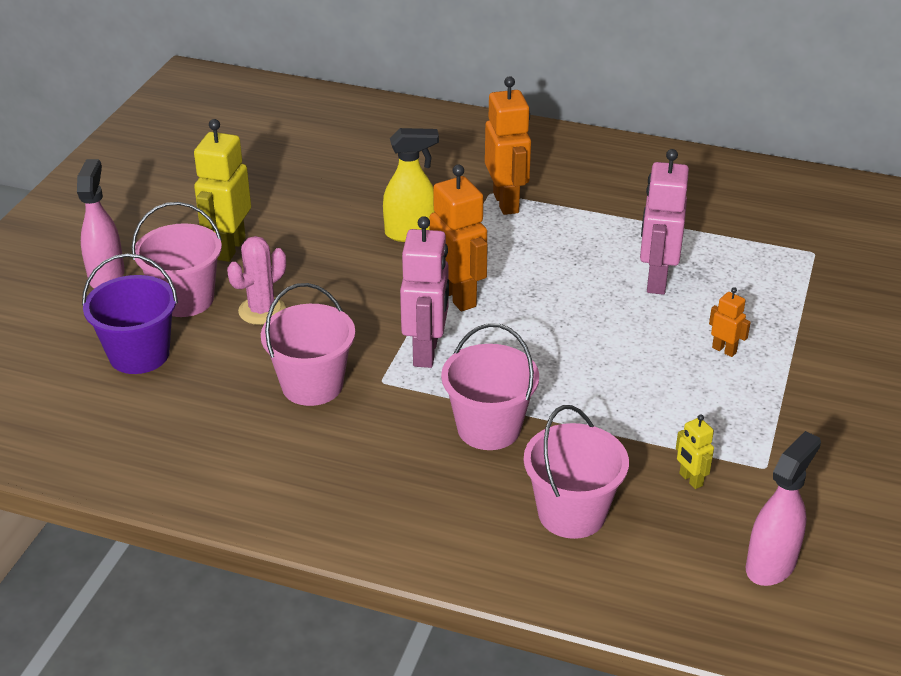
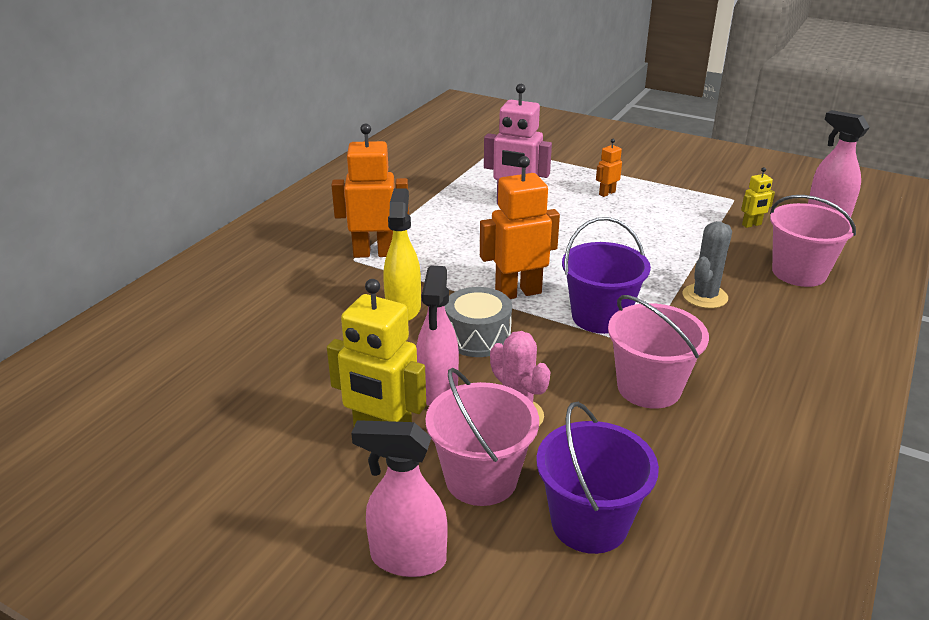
camera: 80 degrees left, 5 degrees down
pink robot [400,216,449,368] -> purple bucket [562,217,651,334]
pink bucket [441,323,539,450] -> grey cactus [683,221,732,309]
none -> pink spray bottle [416,265,459,406]
none -> grey drum [444,287,512,357]

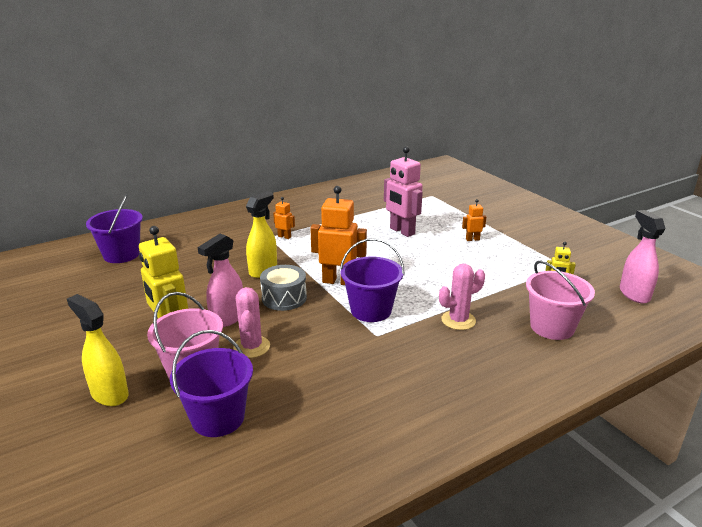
camera: 30 degrees right, 5 degrees down
orange robot [331,123,409,258] -> orange robot [273,197,295,239], size x0.48
pink spray bottle [351,420,447,577] -> yellow spray bottle [67,294,129,406]
pink bucket [608,295,709,409] -> none
grey cactus [683,221,732,309] -> pink cactus [439,264,485,330]
none -> purple bucket [86,195,143,263]

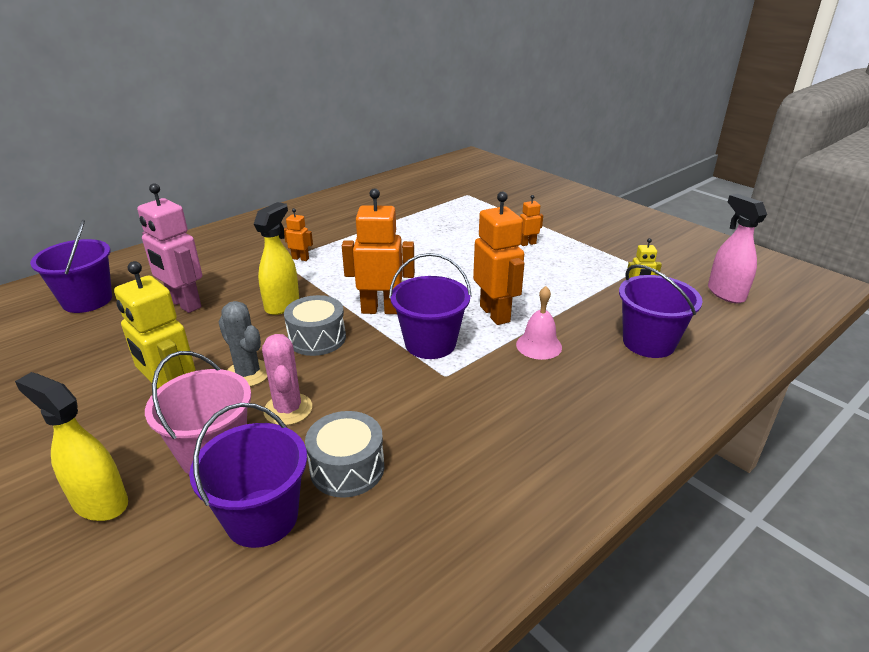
camera: 10 degrees left, 5 degrees up
pink spray bottle [198,234,243,327] -> grey cactus [218,301,268,387]
pink robot [384,146,423,237] -> pink robot moved to [137,183,202,313]
pink cactus [439,264,485,330] -> pink bell [516,286,562,360]
pink bucket [526,260,595,340] -> purple bucket [619,264,703,358]
none -> grey drum [305,411,384,498]
none -> orange robot [473,191,524,325]

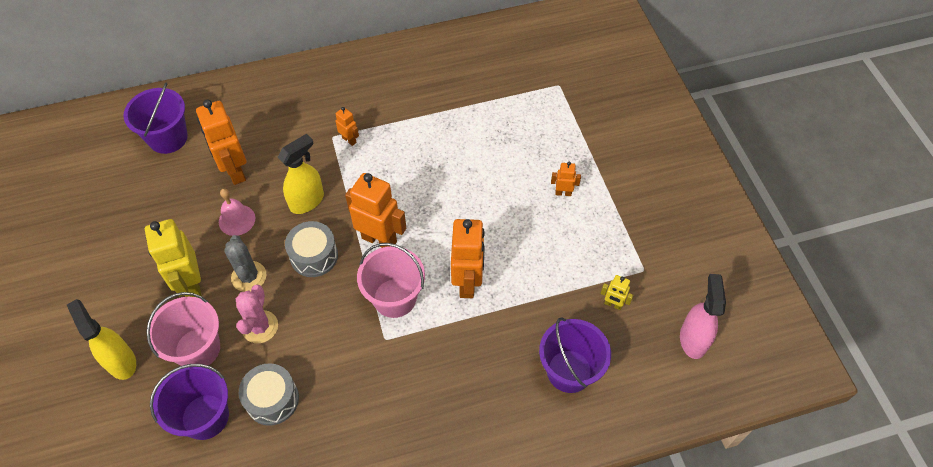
camera: 25 degrees right, 25 degrees up
pink robot [137,183,202,313] -> orange robot [196,99,246,185]
purple bucket [389,253,472,359] -> pink bucket [357,243,425,318]
pink bell [516,286,562,360] -> pink bell moved to [219,188,255,236]

